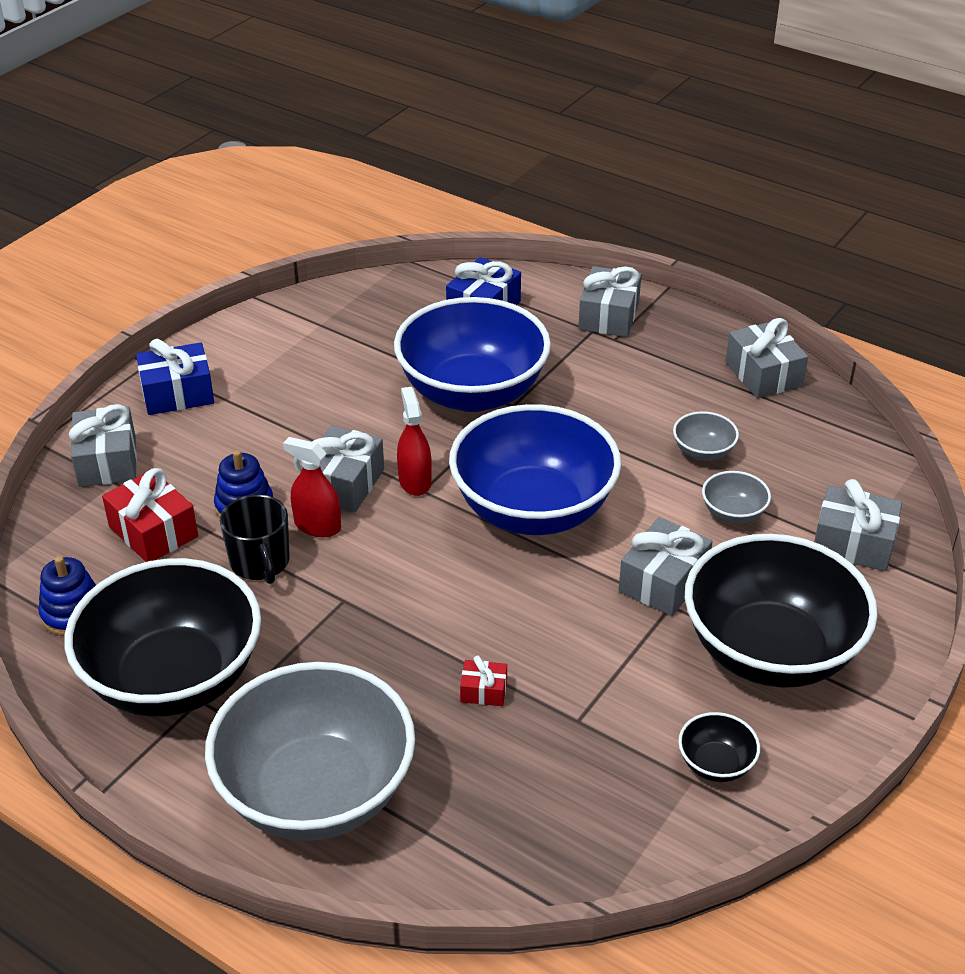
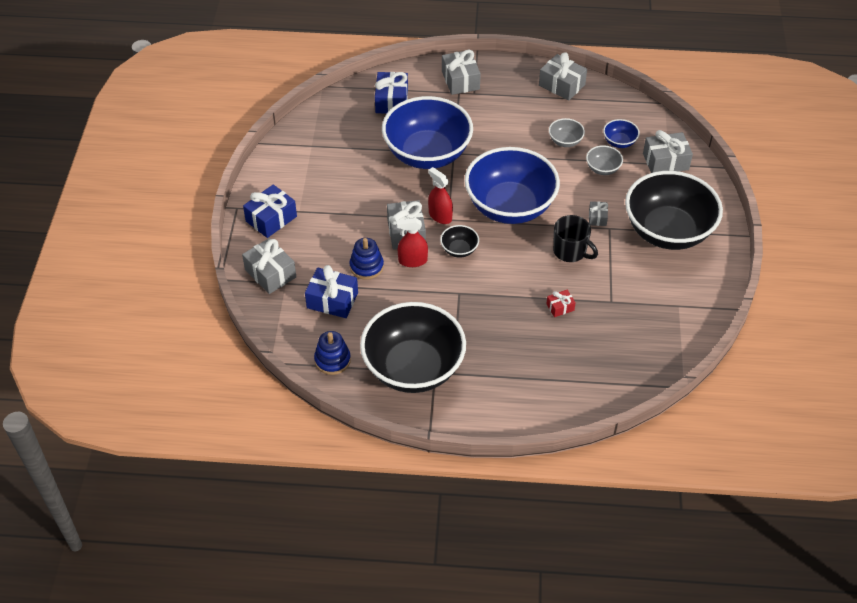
camera: 30 degrees left, 10 degrees up
red gift [102,468,198,562] -> blue gift [305,265,358,318]
grey bowl [205,662,415,841] -> none
black mug [220,495,289,584] -> black mug moved to [553,215,598,262]
grey gift [619,517,713,616] -> grey gift [589,201,608,226], size x0.53
black bowl [678,712,760,782] -> black bowl moved to [440,225,479,258]
none -> blue bowl [603,119,640,148]

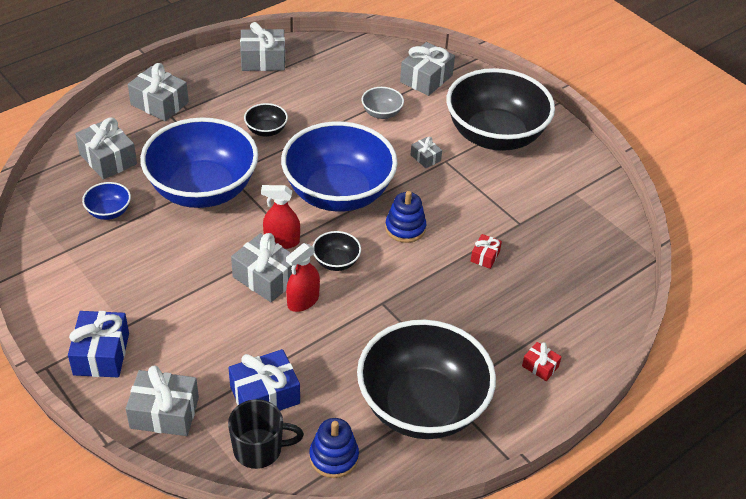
camera: 45 degrees left, 5 degrees down
blue stacking toy [349,238,384,280] -> blue stacking toy moved to [385,191,426,243]
blue gift [375,72,408,114] -> grey gift [75,117,137,180]
grey bowl [549,118,585,147] -> none
black mug [553,215,598,262] -> black mug moved to [228,399,304,469]
blue bowl [603,119,640,148] -> blue bowl moved to [82,182,131,220]
none -> black bowl [244,103,288,137]
none -> red gift [522,342,562,381]

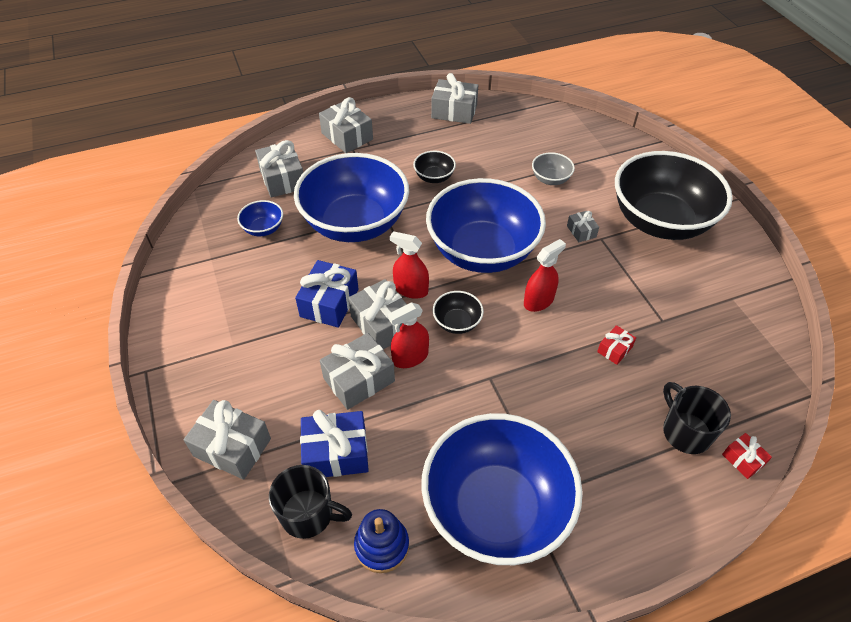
camera: 20 degrees right, 5 degrees up
blue gift [68,311,129,377] -> blue gift moved to [295,260,359,328]
black bowl [357,320,496,439] -> blue bowl [421,413,583,565]
blue stacking toy [385,191,426,243] -> red spray bottle [524,239,566,312]
grey gift [400,42,455,96] -> grey gift moved to [320,333,395,410]
red gift [522,342,562,381] -> red gift moved to [722,433,772,479]
none -> black mug [663,382,731,454]

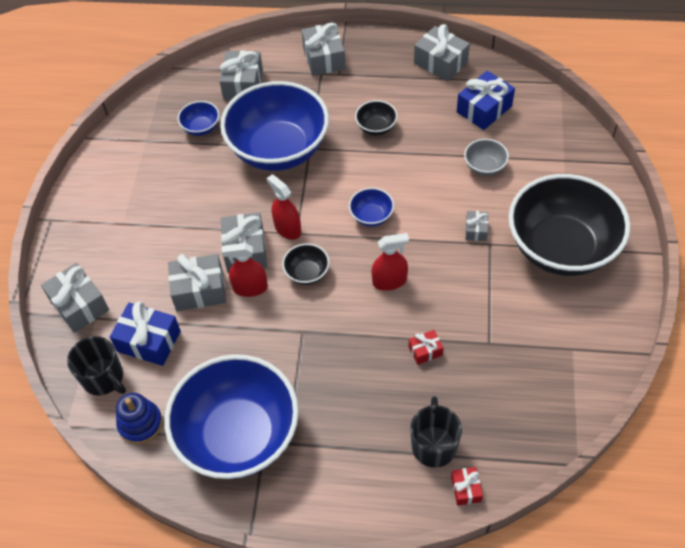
camera: 30 degrees right, 5 degrees up
blue gift [295,260,359,328] -> blue gift moved to [457,71,515,130]
blue bowl [426,178,546,273] -> blue bowl [349,188,394,227], size x0.40

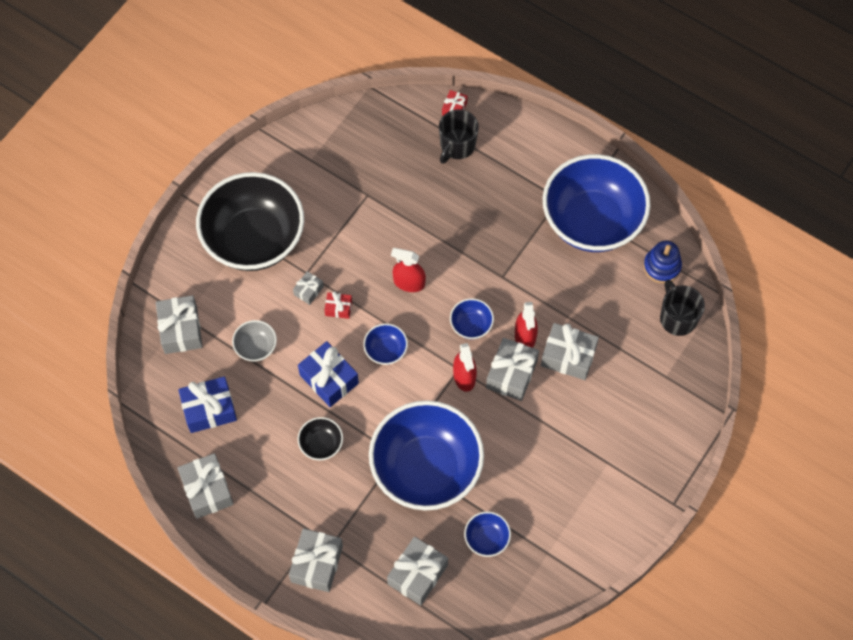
camera: 155 degrees left, 10 degrees up
grey gift [41,263,109,333] -> grey gift moved to [156,295,203,354]
blue gift [110,302,181,366] -> blue gift moved to [298,341,359,407]
red spray bottle [222,243,268,297] -> red spray bottle turned 60 degrees clockwise [515,302,538,348]
black bowl [282,243,330,285] -> blue bowl [450,298,494,339]
red gift [409,330,443,365] -> red gift moved to [324,291,352,319]

